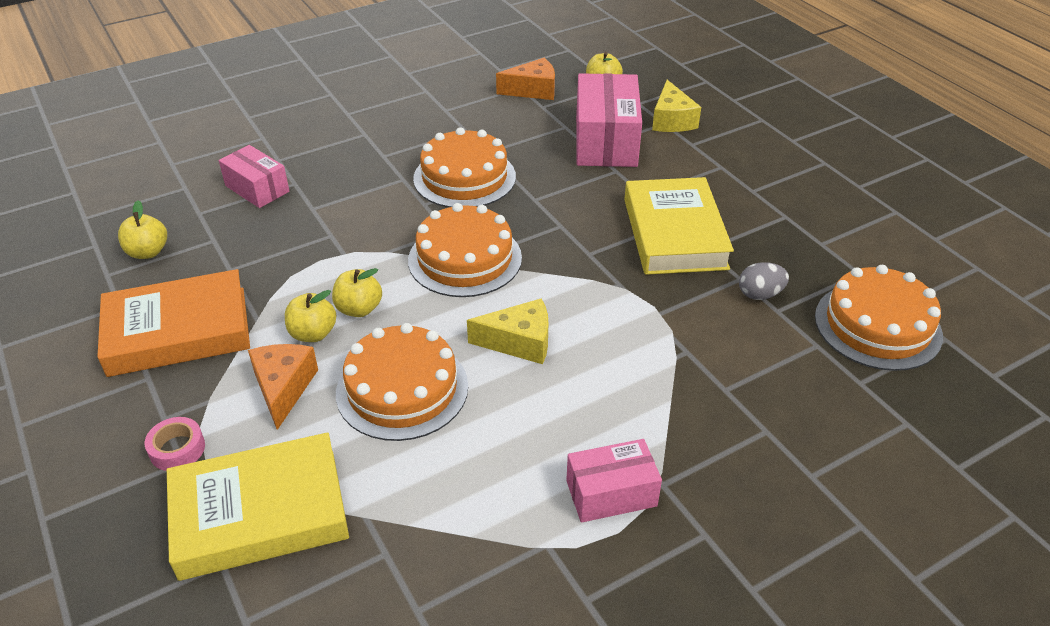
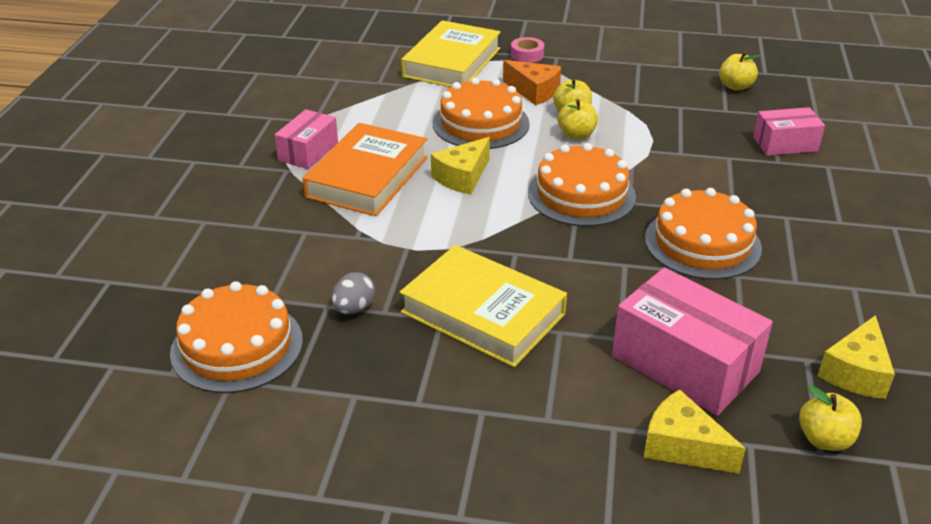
camera: 130 degrees right, 5 degrees down
orange book [97,269,250,377] -> orange book moved to [302,123,428,216]
orange cheese [496,58,555,100] -> yellow cheese [818,315,895,399]

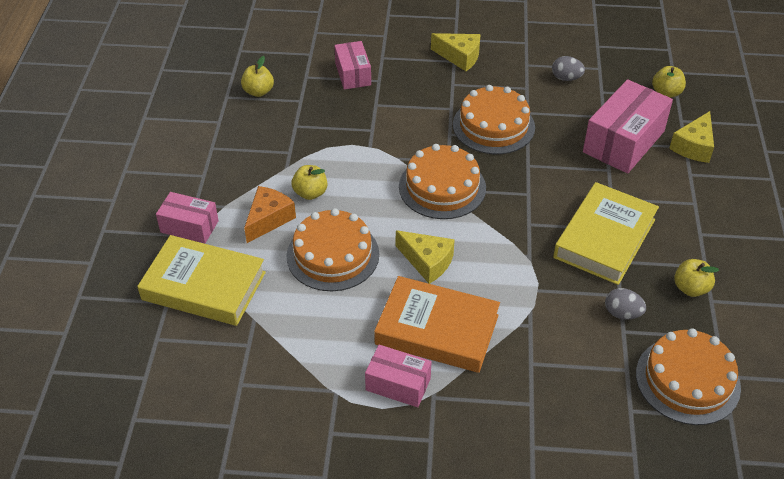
camera: 95 degrees left, 10 degrees up
pink tape [511,37,544,63] -> pink box [156,192,219,243]
yellow apple [558,99,598,140] -> yellow apple moved to [674,259,719,297]
yellow cheese [818,315,895,399] -> yellow cheese moved to [431,33,481,71]
none -> grey egg [552,56,585,81]

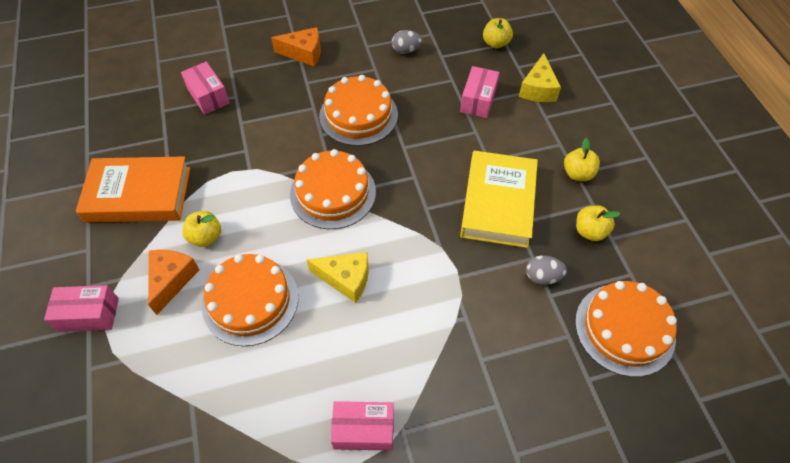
camera: 20 degrees left, 10 degrees up
yellow book [137,235,266,326] -> none
yellow apple [241,56,274,97] -> yellow apple moved to [564,138,600,181]
orange book [374,276,500,373] -> orange book moved to [76,156,190,223]
yellow cheese [431,33,481,71] -> orange cheese [271,27,321,67]
pink box [583,79,673,173] -> pink box [460,66,500,118], size x0.59

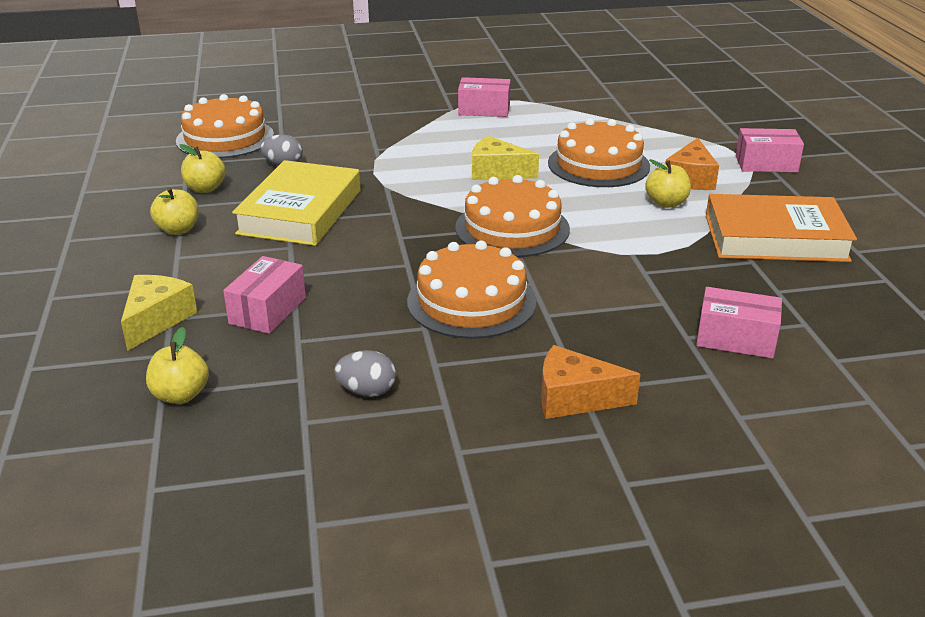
camera: 175 degrees left, 25 degrees down
pink box [181,61,230,115] -> pink box turned 45 degrees counterclockwise [696,287,782,359]

